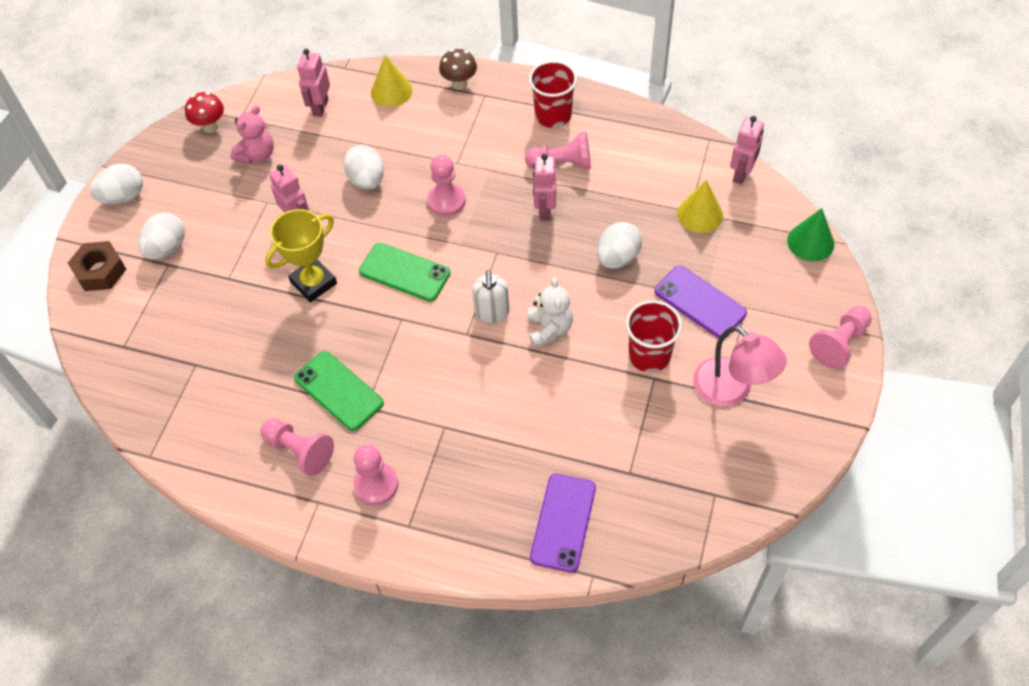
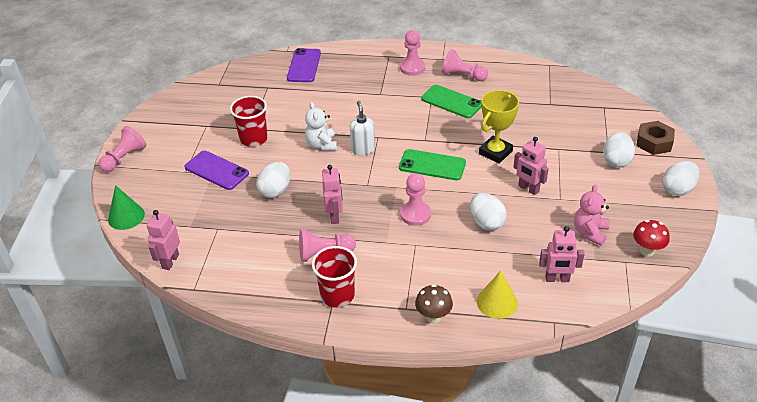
camera: 170 degrees right, 15 degrees down
pink robot [297,49,330,117] -> pink robot turned 90 degrees clockwise [539,226,585,282]
yellow cone [677,180,723,233] -> none
pink lamp [693,326,787,407] -> none

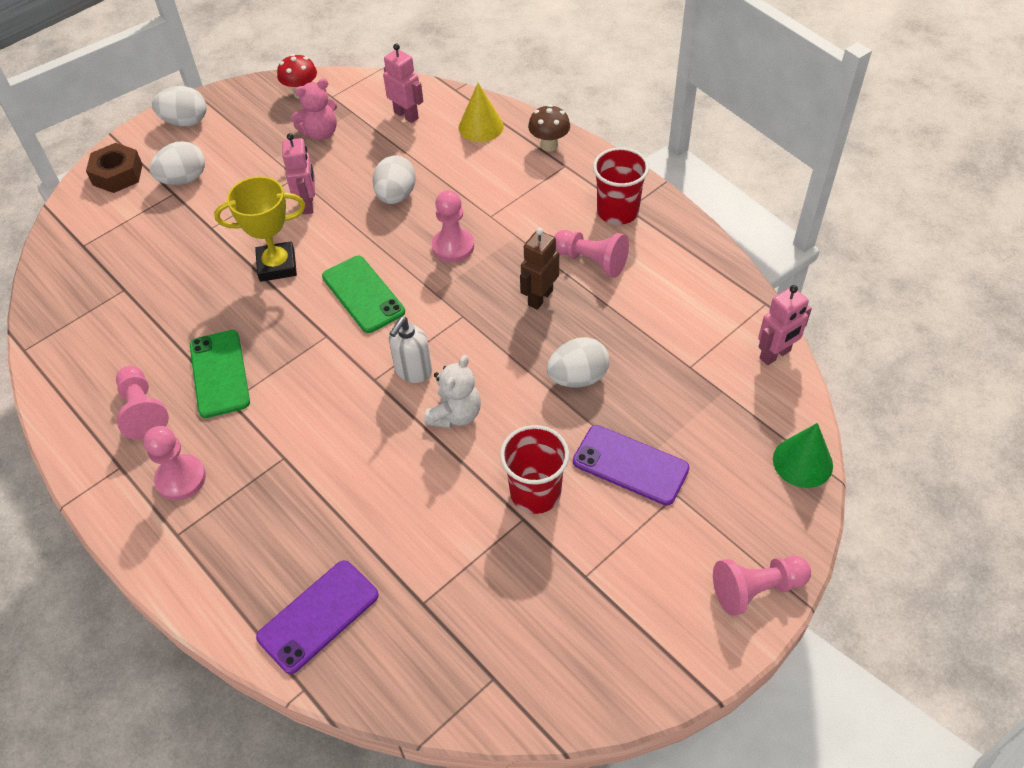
camera: 140 degrees left, 10 degrees up
purple phone [184,151,249,190] -> purple phone turned 45 degrees counterclockwise [573,425,690,505]
pink robot [322,165,343,224] -> brown robot [520,228,559,310]

